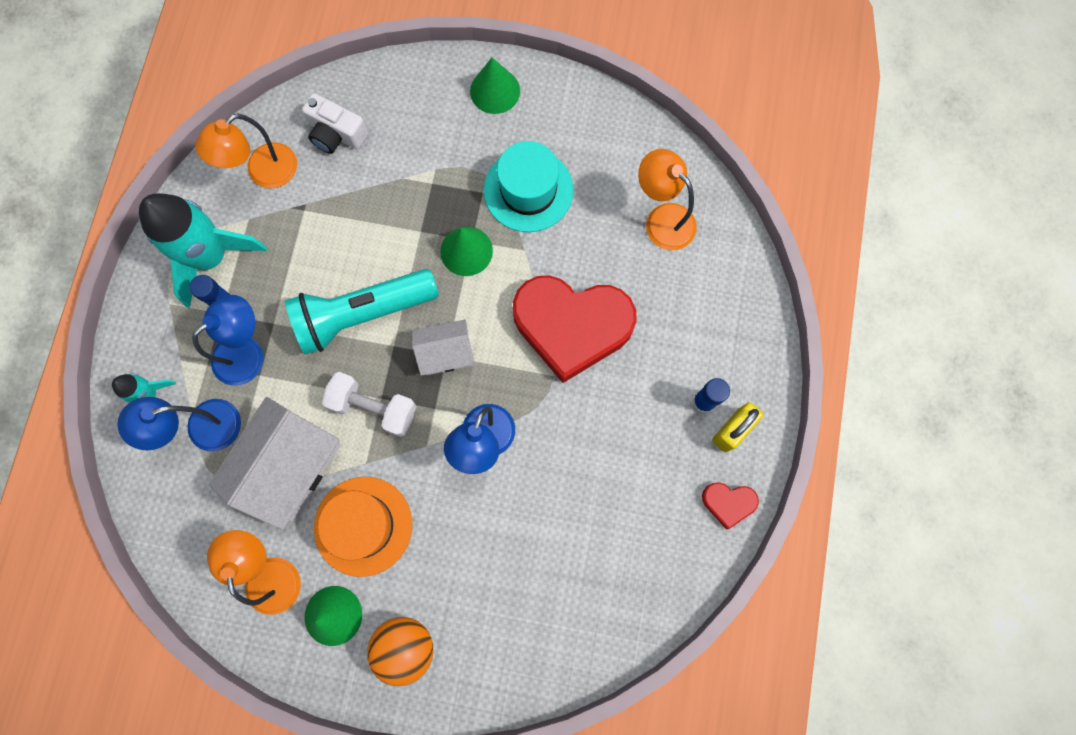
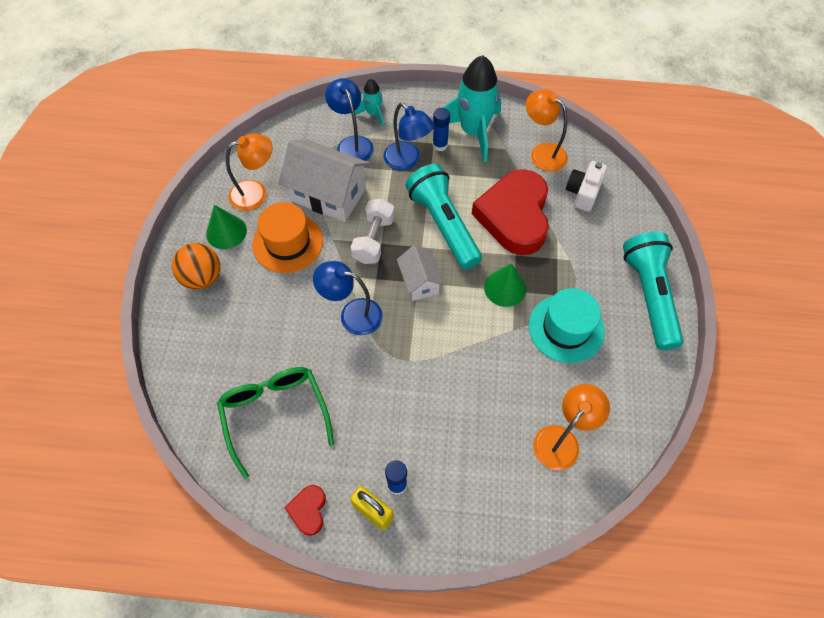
camera: 85 degrees right, 15 degrees down
green cone [470,58,520,114] -> turquoise flashlight [623,232,684,350]
red heart [513,275,637,383] -> red heart moved to [472,169,549,255]
none -> green glasses [217,367,334,479]

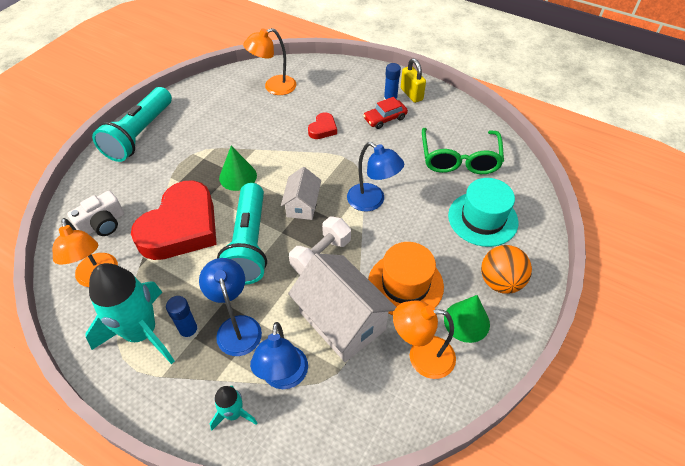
camera: 155 degrees left, 10 degrees down
red heart [285,485,326,536] -> red heart moved to [308,112,337,139]
turquoise hat [529,288,605,363] -> turquoise hat moved to [448,178,519,247]
none -> red car [363,97,408,129]

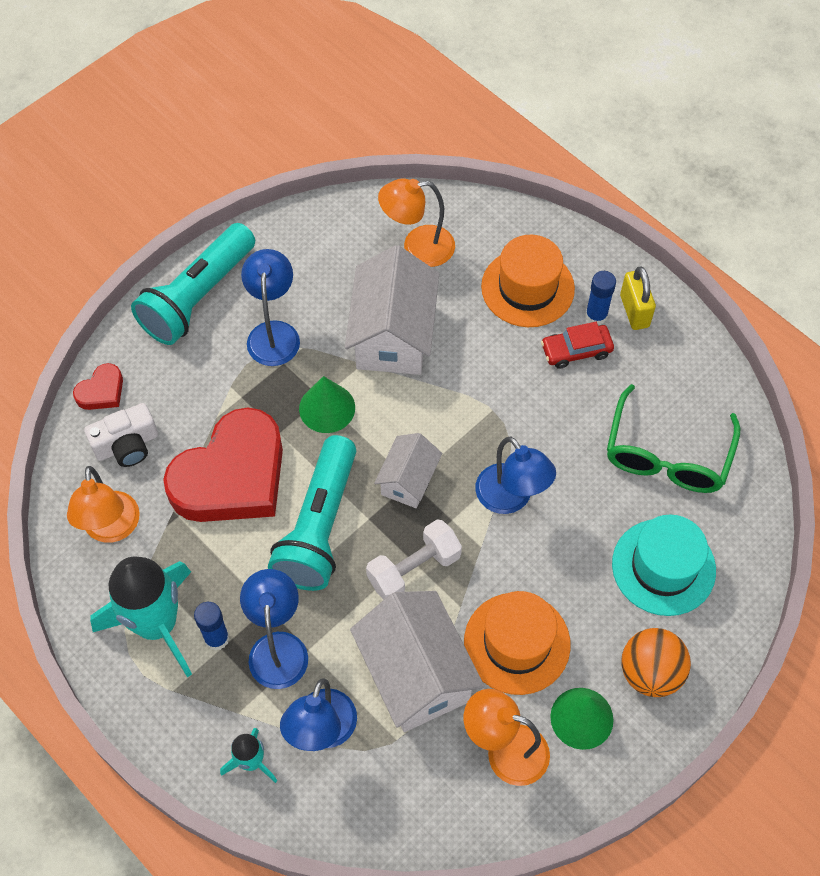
camera: 15 degrees right, 10 degrees up
red heart [308,112,337,139] -> red heart moved to [73,363,123,410]
none -> blue lamp [241,249,300,366]
none -> white house [345,245,439,375]
none -> orange hat [481,235,575,327]

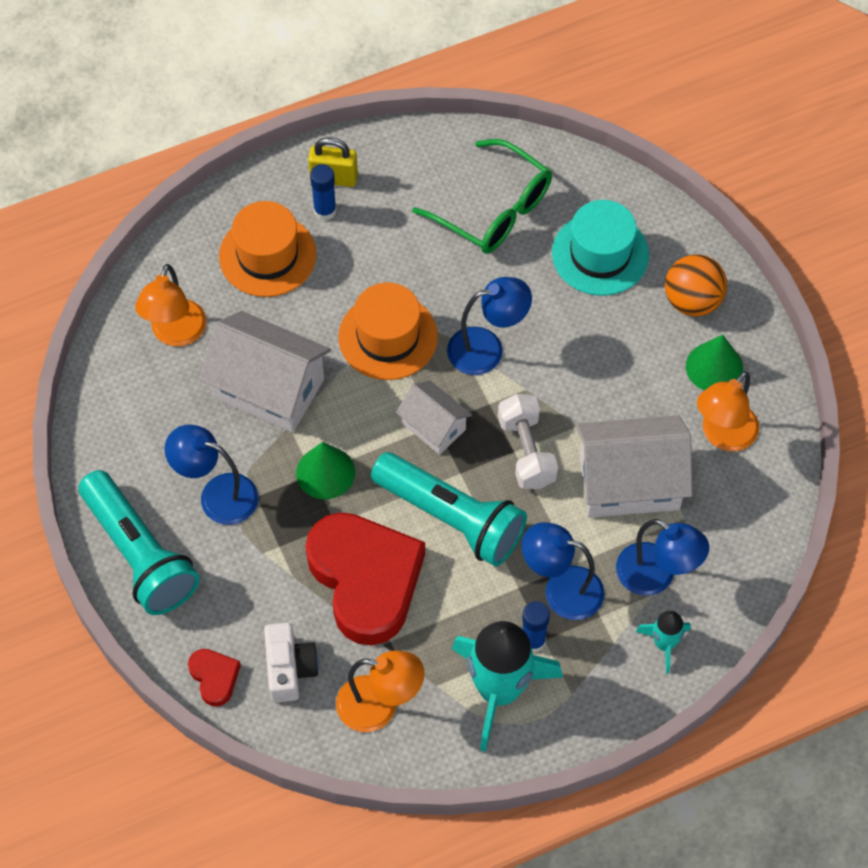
camera: 70 degrees left, 0 degrees up
orange hat [464,591,571,695] -> orange hat moved to [338,283,438,380]
red car [541,322,614,369] -> none

